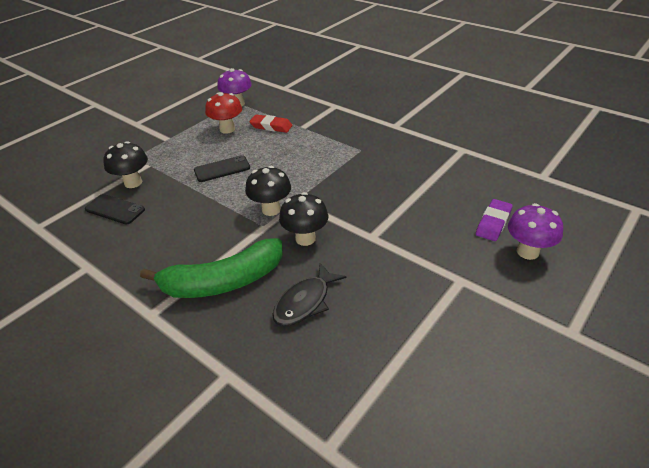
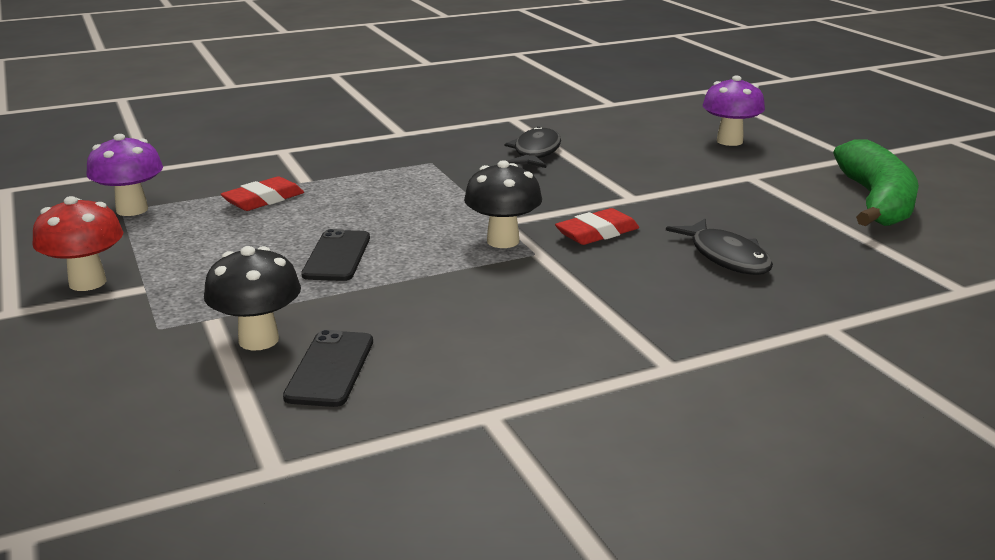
camera: 65 degrees left, 15 degrees down
black phone [85,194,145,225] -> black phone turned 45 degrees counterclockwise [283,330,373,407]
green banana [140,238,283,298] -> green banana moved to [833,139,919,226]
red mushroom [205,92,242,134] -> red mushroom moved to [32,196,123,291]
black mushroom [279,192,328,246] -> red eraser [555,208,639,245]
purple eraser [476,199,513,241] -> none
none -> black fish [505,126,561,168]

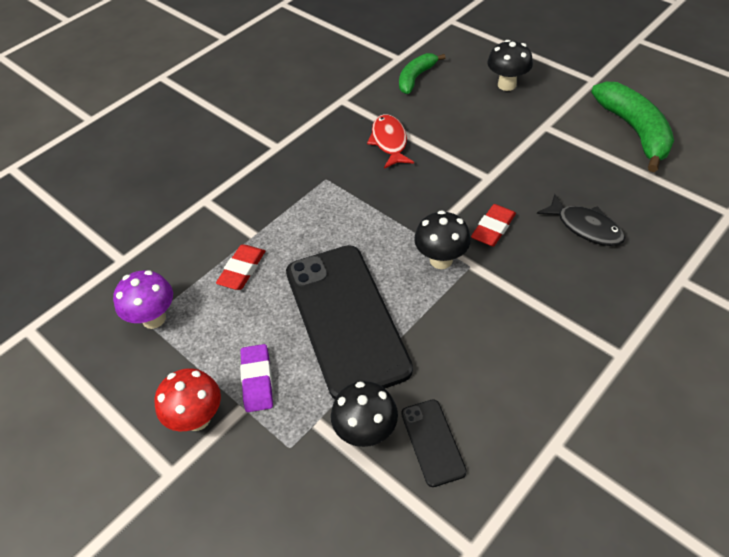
camera: 20 degrees left, 25 degrees up
black phone [301,229,370,281] -> black phone [286,245,413,399], size x2.28
black fish [505,126,561,168] -> red fish [367,114,414,168]
purple mushroom [703,76,765,146] -> black mushroom [487,40,533,91]
none -> purple eraser [240,344,273,412]
none -> green banana [399,53,446,94]

